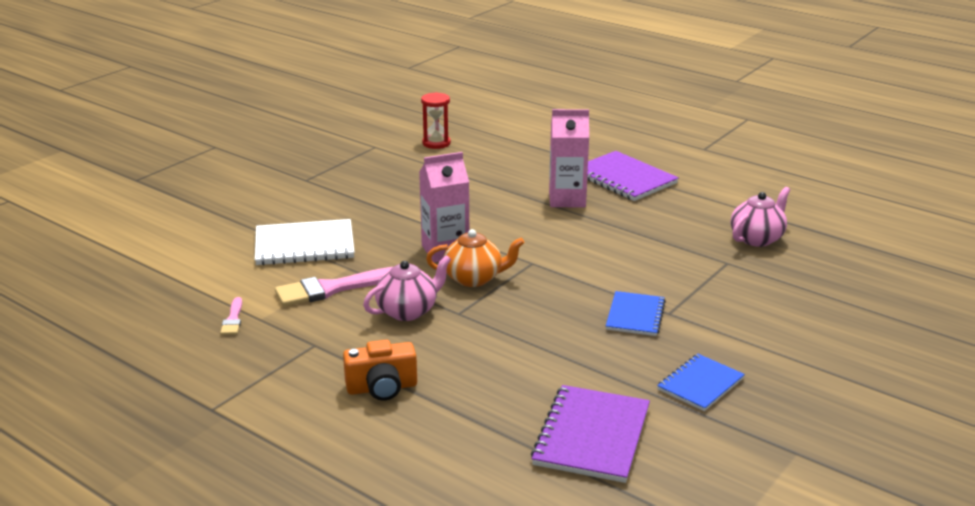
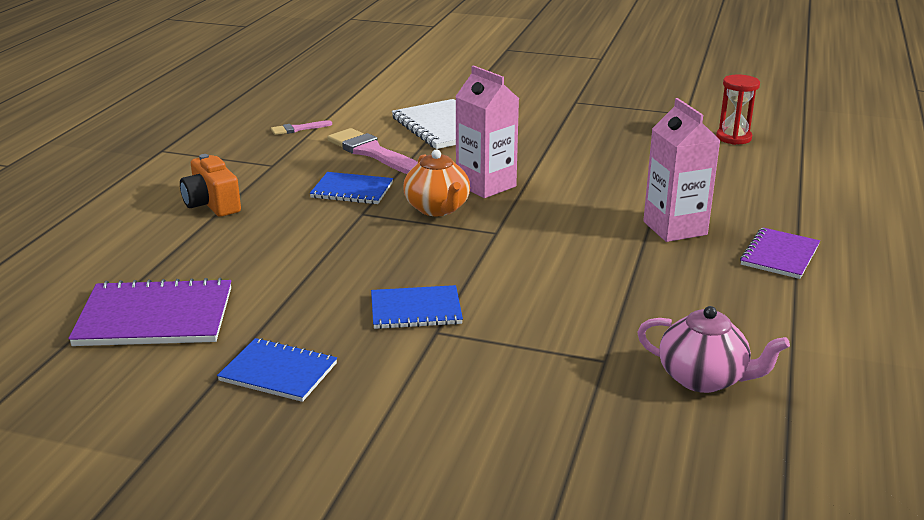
camera: 70 degrees right, 0 degrees up
pink teapot [363,255,451,321] -> blue notebook [310,172,393,204]
purple notebook [587,151,679,201] -> purple notebook [740,227,820,279], size x0.63

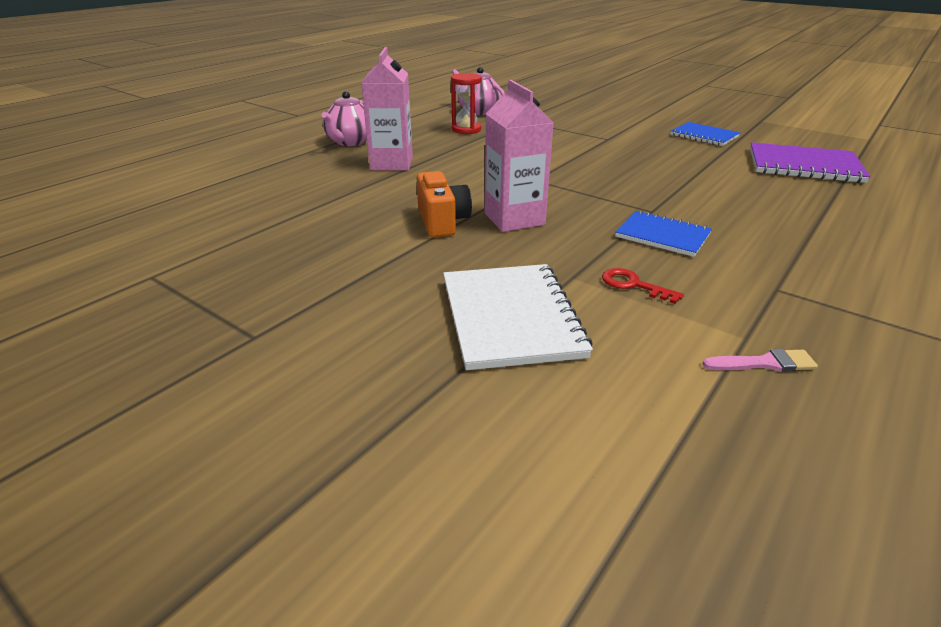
camera: 160 degrees left, 5 degrees up
orange camera [180,154,241,217] -> orange camera moved to [417,171,472,238]
pink brush [327,128,418,174] -> red key [602,268,684,304]
blue notebook [371,285,463,329] -> none
orange teapot [403,149,470,216] -> none
red hourglass [716,75,760,145] -> red hourglass moved to [451,73,482,134]
purple notebook [740,227,820,279] -> pink teapot [322,91,367,146]

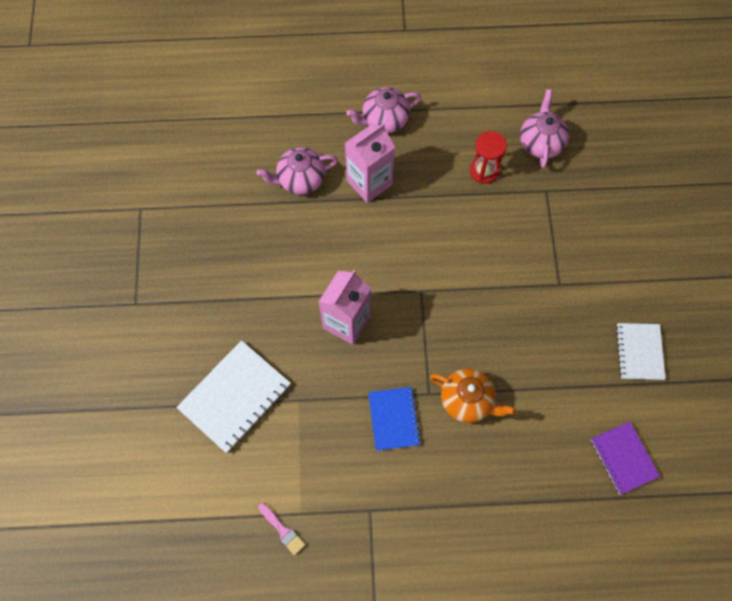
camera: 50 degrees right, 35 degrees up
orange camera [417,171,472,238] -> none
red key [602,268,684,304] -> none
blue notebook [670,122,740,146] -> white notebook [616,323,666,380]
purple notebook [750,142,870,183] -> purple notebook [591,422,660,495], size x0.63
none -> pink teapot [257,147,338,195]
none -> orange teapot [430,369,516,423]

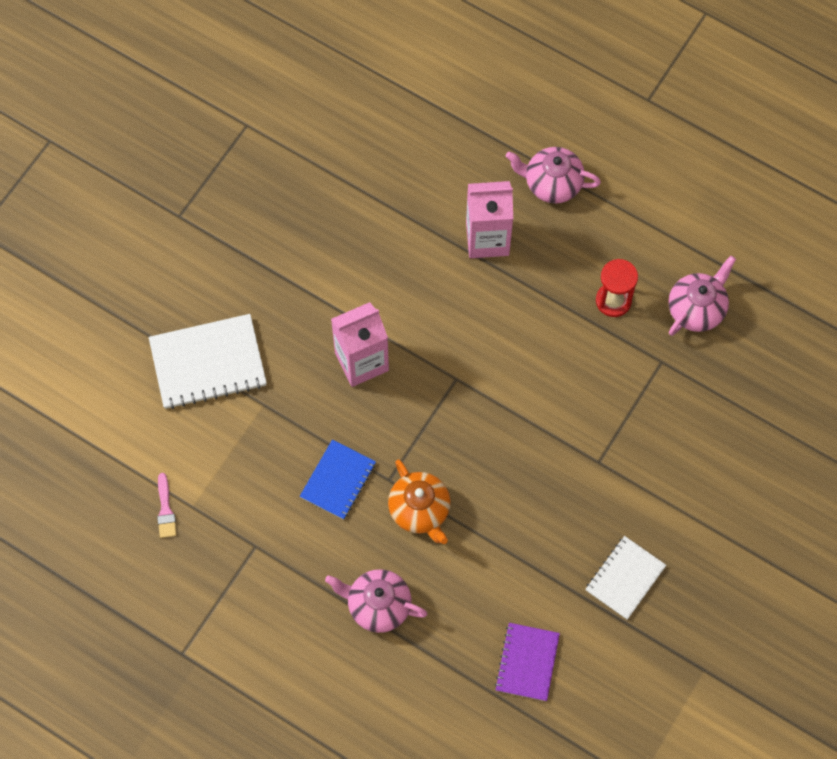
camera: 35 degrees right, 0 degrees up
pink teapot [257,147,338,195] -> pink teapot moved to [325,569,427,633]

